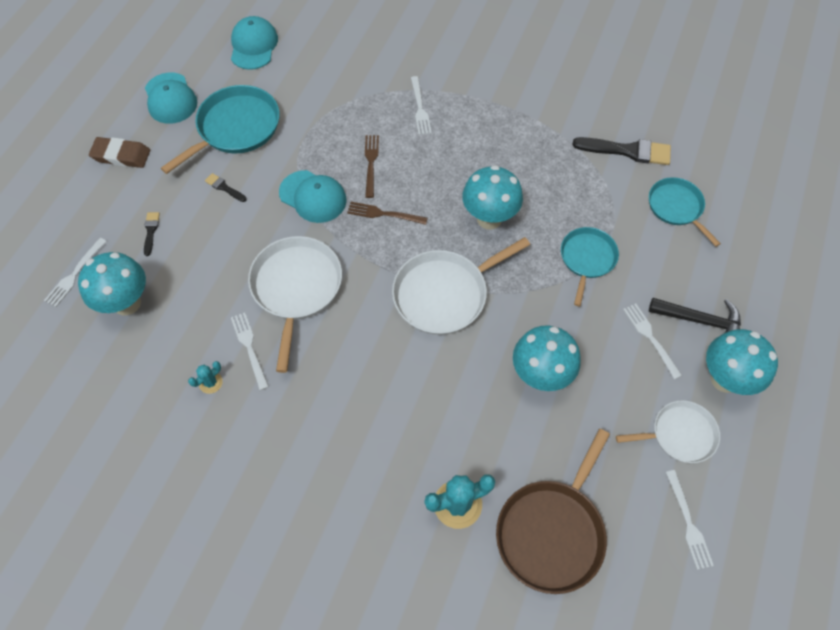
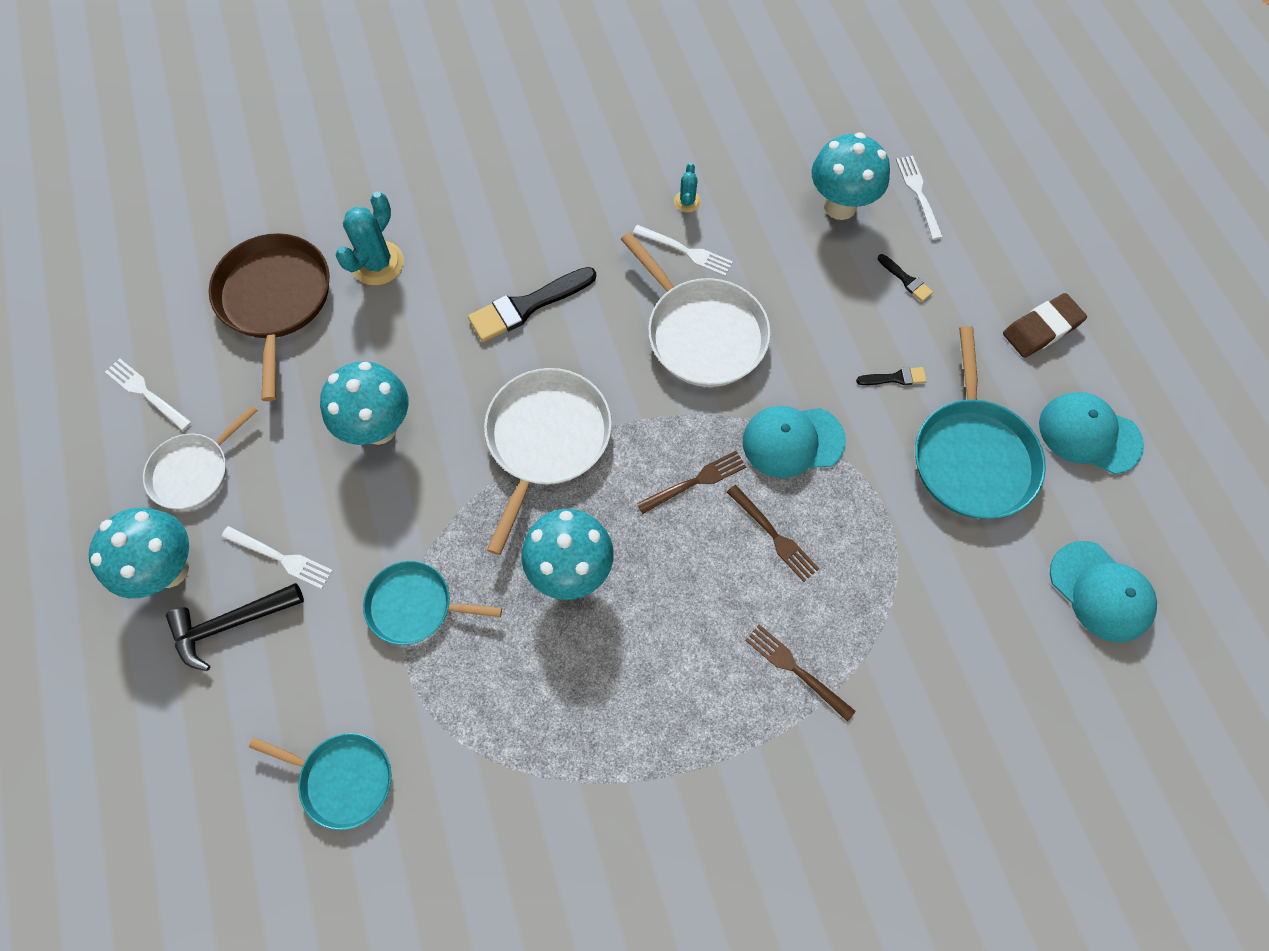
camera: 140 degrees right, 5 degrees up
white fork [411,76,432,135] -> brown fork [745,624,856,722]
turquoise pan [561,227,619,306] -> turquoise pan turned 120 degrees clockwise [363,561,502,645]
black brush [573,137,671,165] -> black brush moved to [468,267,596,342]

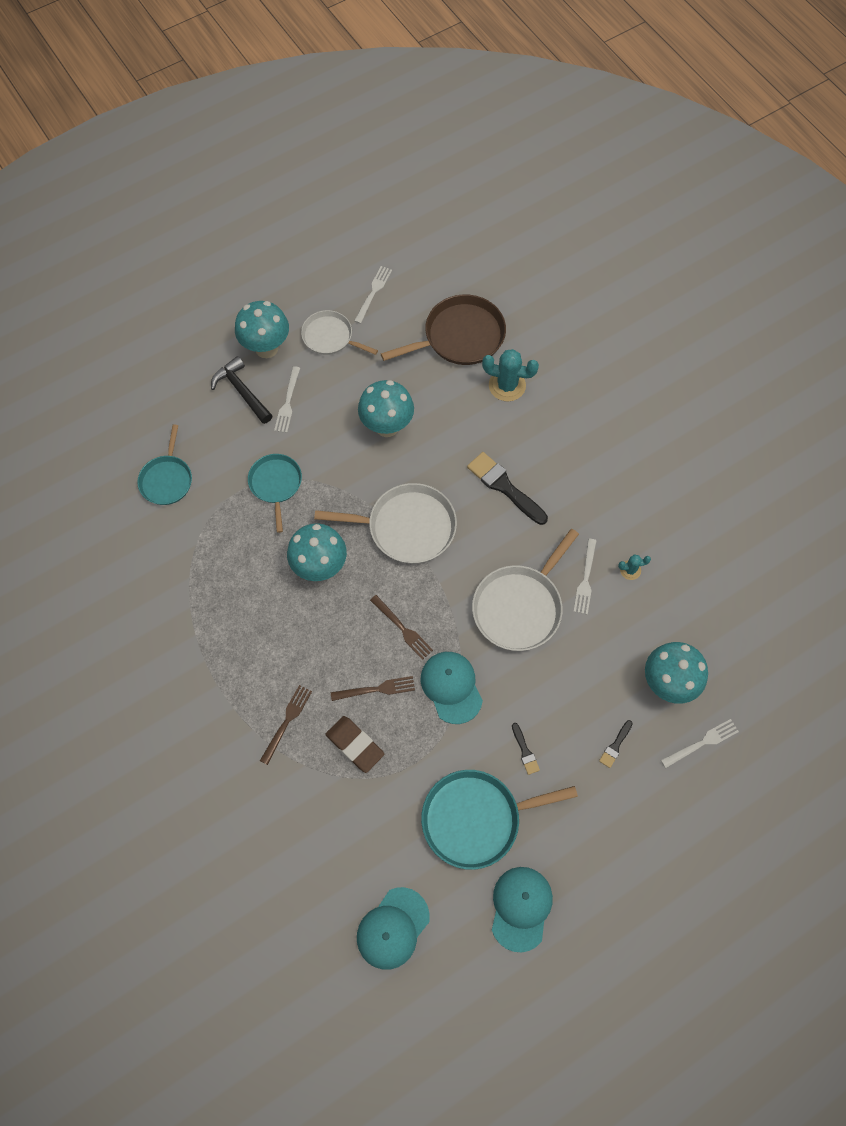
camera: 75 degrees right, 0 degrees up
brown fork [727,485,819,582] -> brown fork turned 135 degrees counterclockwise [331,676,415,701]
brown eraser [1003,293,1087,358] -> brown eraser moved to [325,716,384,773]

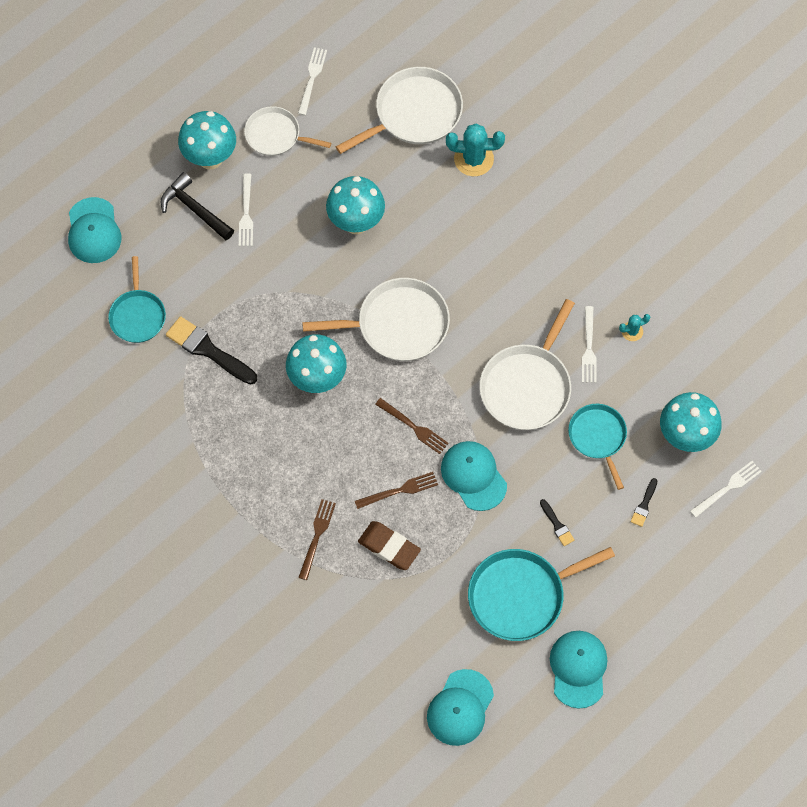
camera: 10 degrees left, 0 degrees up
turquoise pan [248,454,302,533] -> turquoise pan moved to [568,404,627,490]
brown pan [381,294,506,365] -> white pan [336,67,463,154]
black brush [467,452,548,525] -> black brush moved to [166,316,257,385]
none -> turquoise cap [68,197,121,263]

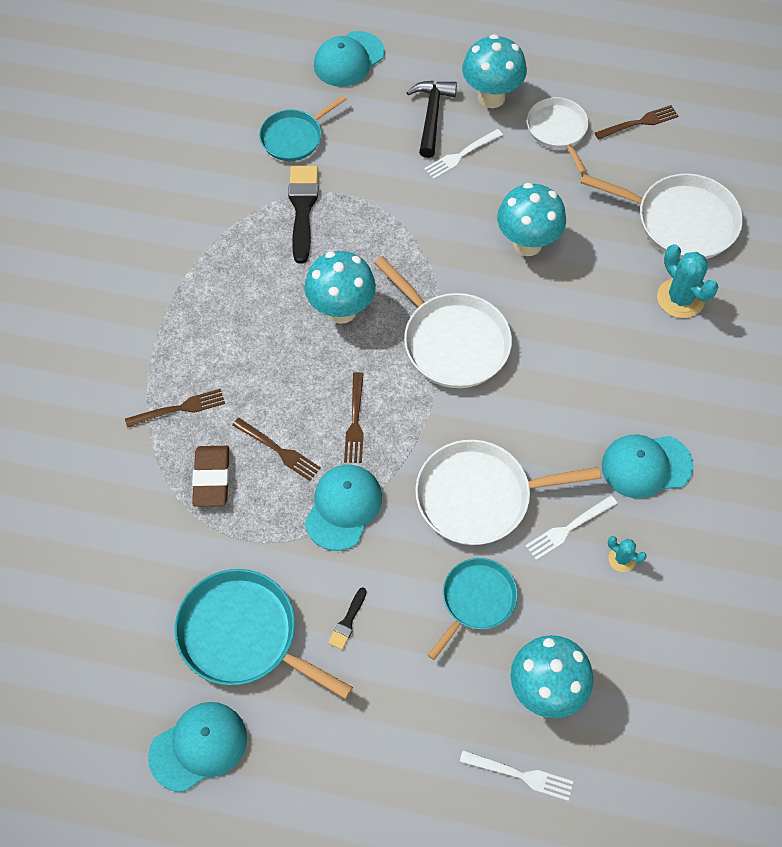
camera: 55 degrees right, 5 degrees down
white fork [298,47,327,115] -> brown fork [595,105,678,140]
turquoise cap [427,669,494,746] -> turquoise cap moved to [602,435,694,498]
black brush [631,478,657,527] -> none

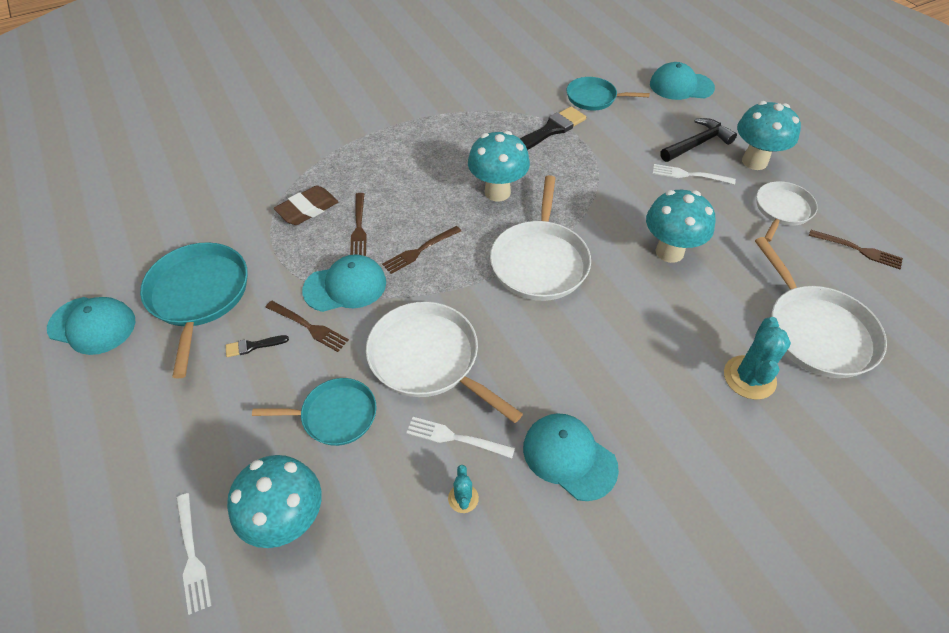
camera: 50 degrees right, 10 degrees down
brown fork [125,389,225,428] -> brown fork moved to [266,301,349,352]

